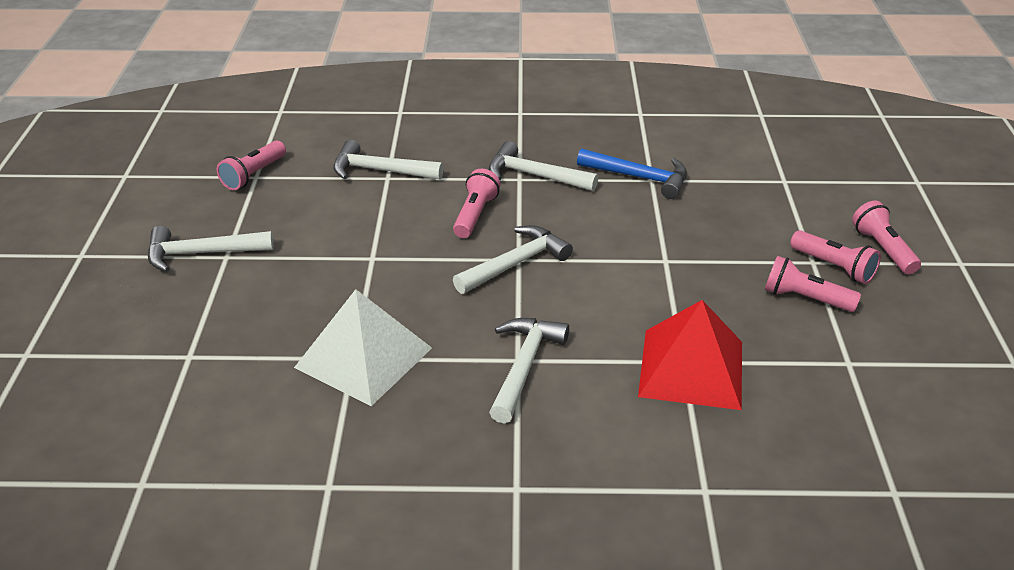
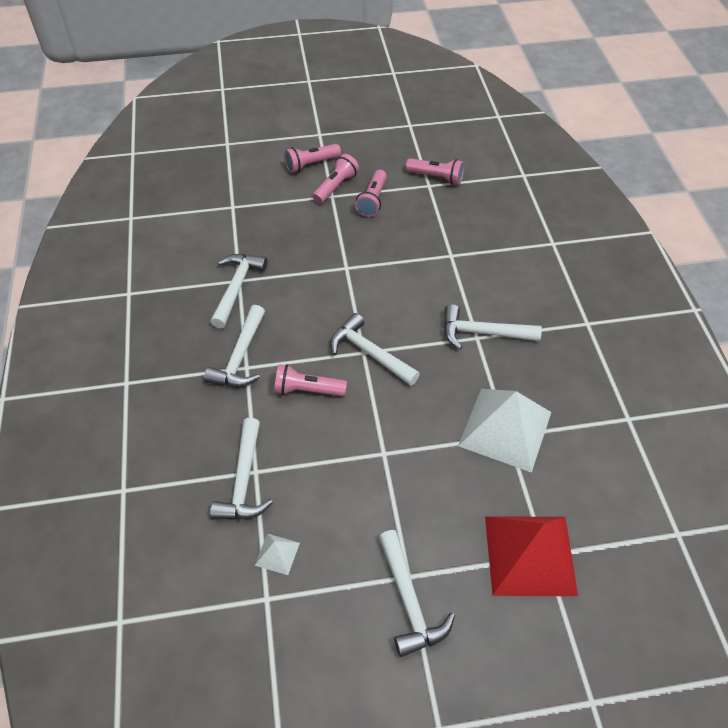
camera: 100 degrees left, 15 degrees up
pink flashlight [217,141,286,190] -> pink flashlight moved to [406,158,464,185]
blue hammer [577,148,687,199] -> white hammer [211,254,267,328]
red pyramid [638,300,742,410] -> red pyramid moved to [485,516,578,596]
none -> white pyramid [255,534,300,575]

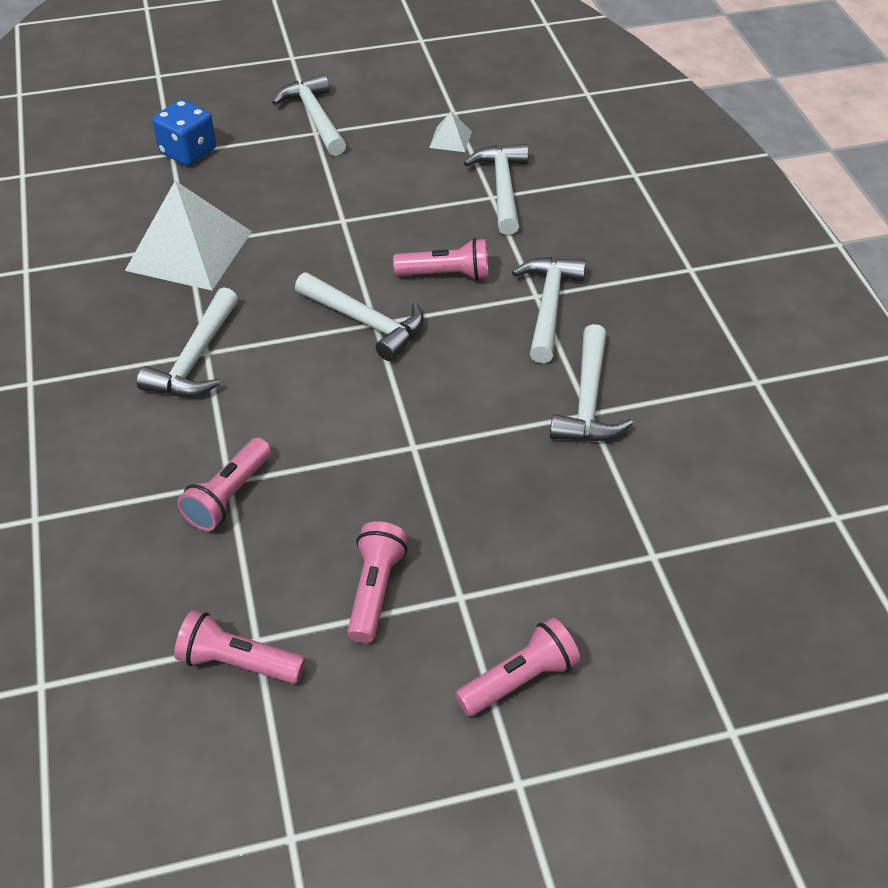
camera: 175 degrees right, 5 degrees down
pink flashlight [313,154,359,204] -> pink flashlight moved to [178,438,271,531]
white hammer [444,304,542,350] -> white hammer turned 105 degrees clockwise [137,287,238,397]
red pyramid [485,516,578,596] -> blue dice [152,99,216,166]

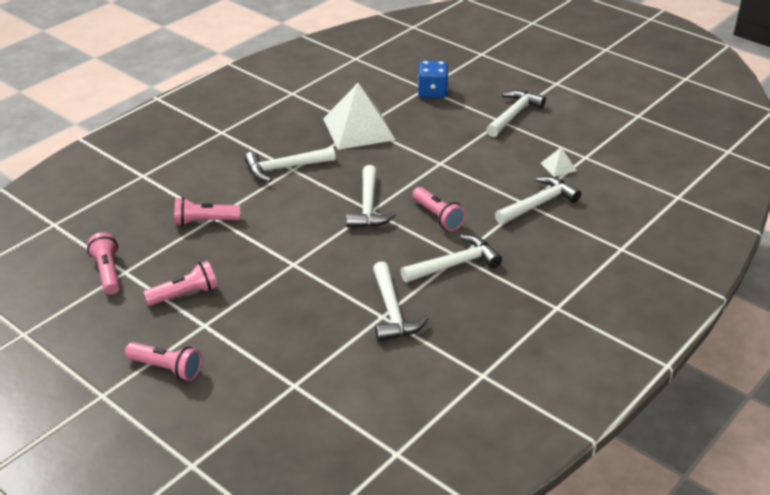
camera: 55 degrees right, 10 degrees down
white hammer [550,324,633,442] -> white hammer turned 75 degrees counterclockwise [373,261,429,341]

